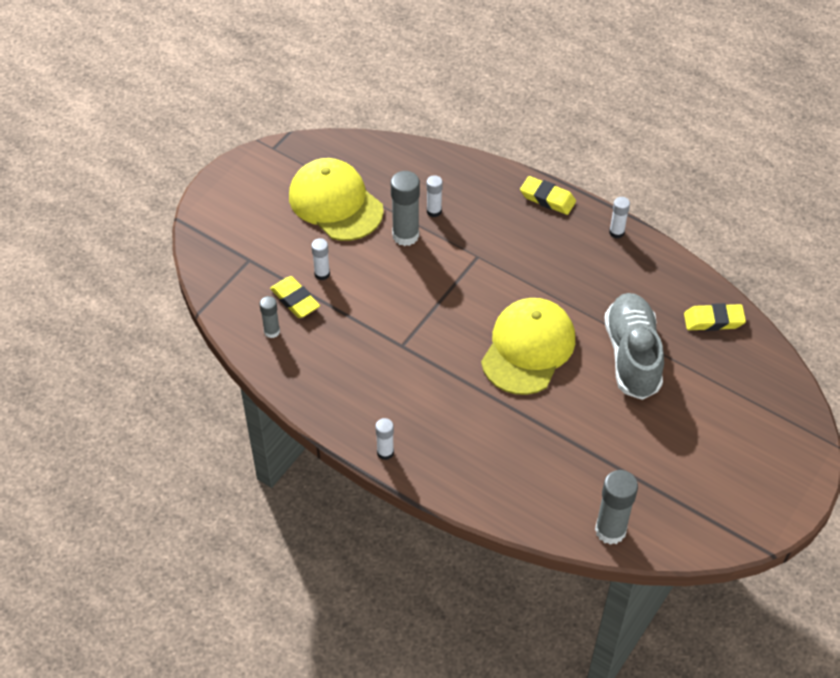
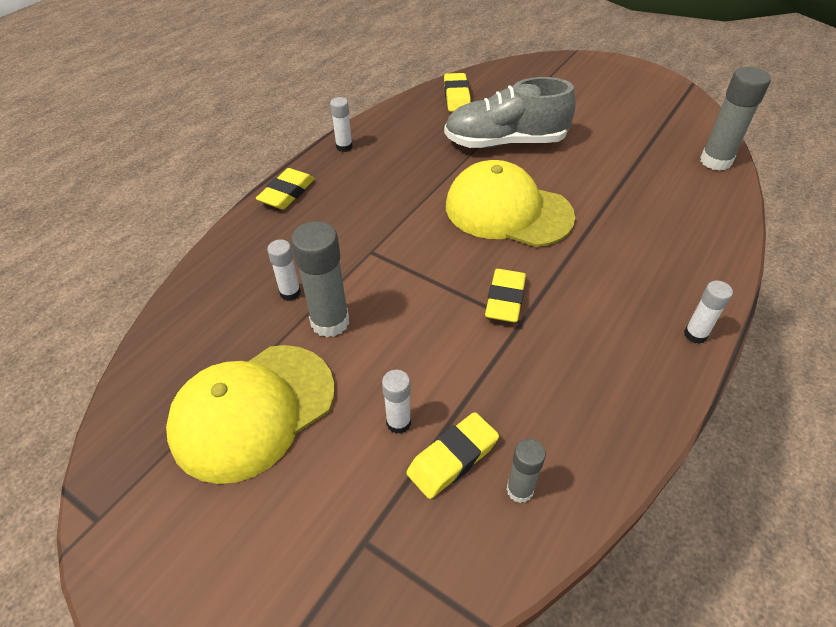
camera: 90 degrees left, 5 degrees down
none -> yellow eraser [485,269,526,323]

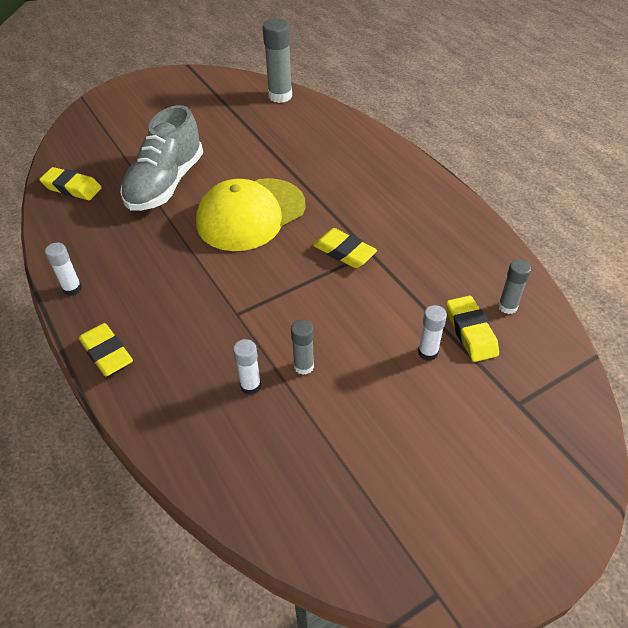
camera: 65 degrees left, 0 degrees up
yellow cap [166,345,335,484] -> none
grey glue stick [291,221,349,337] -> grey glue stick [291,319,314,375], size x0.57
white glue stick [684,281,733,344] -> none

